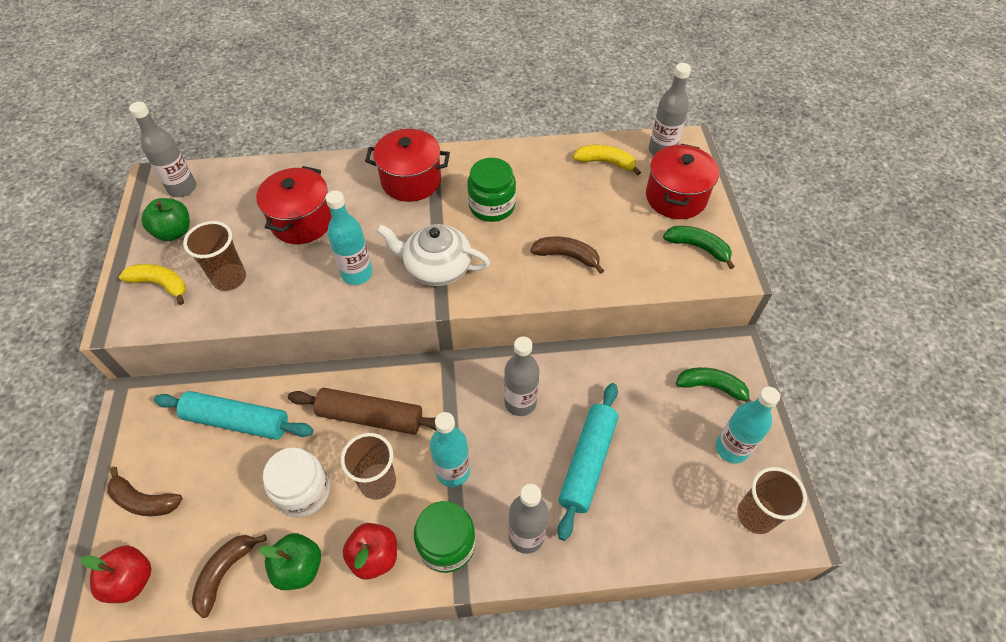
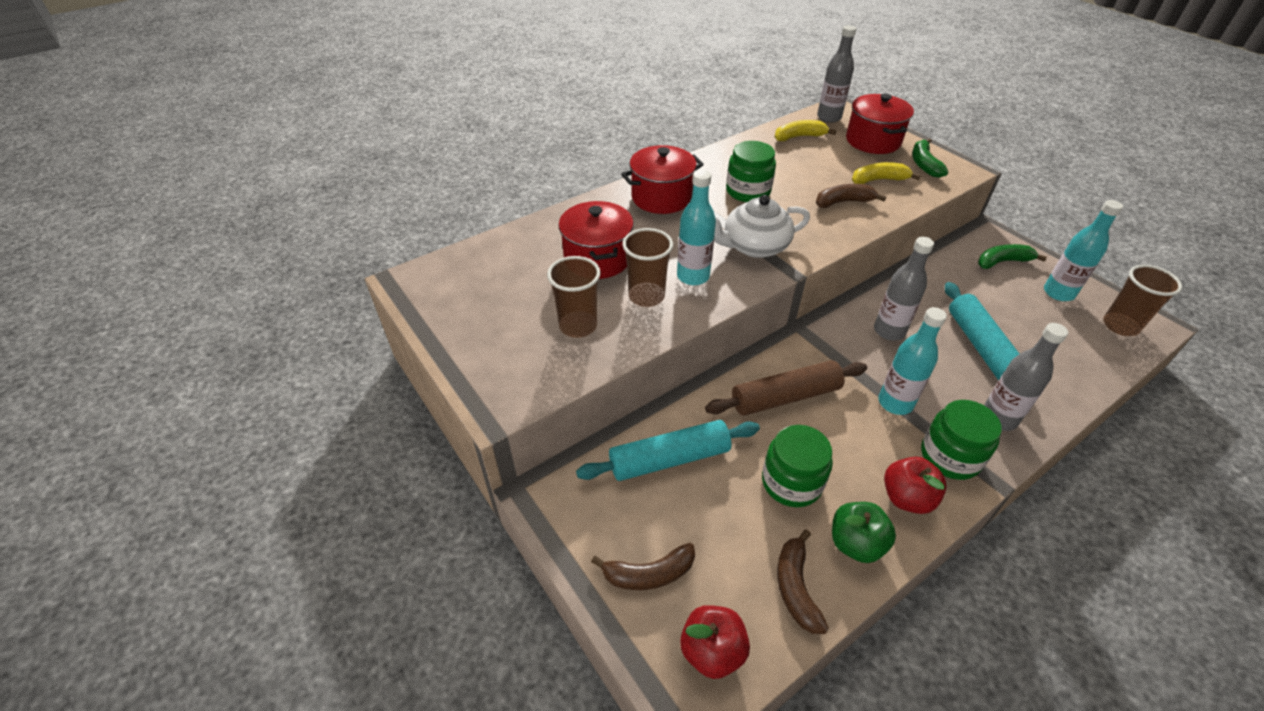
camera: 30 degrees left, 10 degrees down
yellow banana [119,264,186,305] -> yellow banana moved to [852,162,921,184]
grey bottle [129,102,196,197] -> none
green apple [142,198,190,241] -> none
white jar [263,448,330,517] -> green jar [762,425,833,507]
brown cup [341,433,396,500] -> brown cup moved to [622,228,673,307]
green banana [663,226,735,269] -> green banana turned 90 degrees counterclockwise [912,138,949,178]

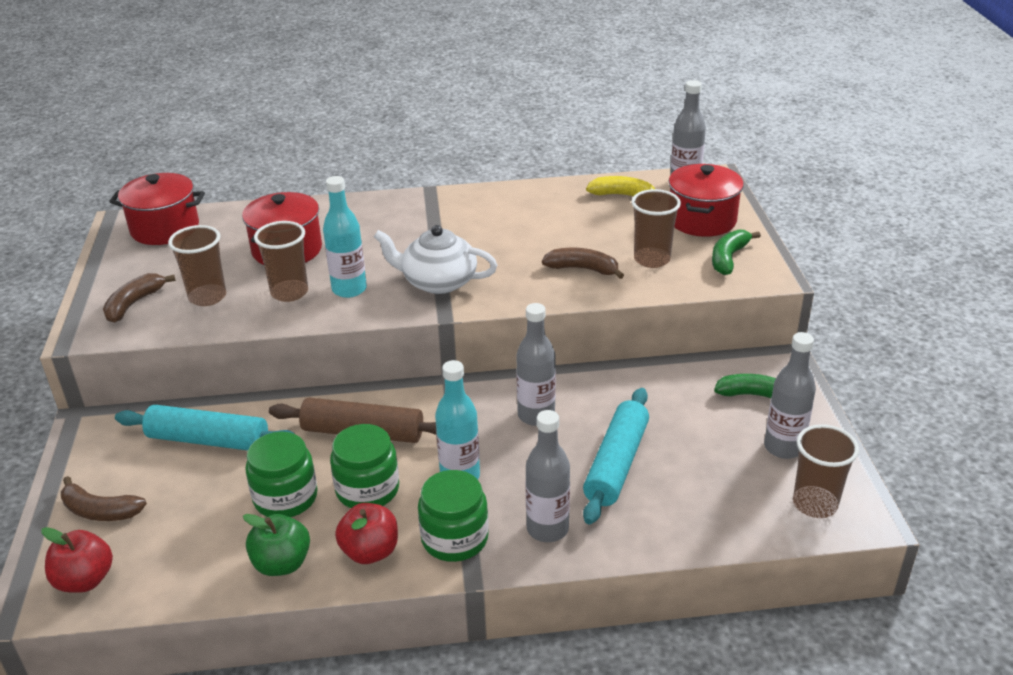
camera: 30 degrees right, 10 degrees down
red pot [621,145,704,214] -> red pot moved to [109,173,205,245]
green jar [726,141,776,202] -> green jar moved to [330,424,399,508]
brown banana [777,530,829,634] -> brown banana moved to [103,273,176,323]
yellow banana [852,162,921,184] -> brown cup [631,189,681,268]
turquoise bottle [1044,200,1123,301] -> grey bottle [764,332,816,459]

